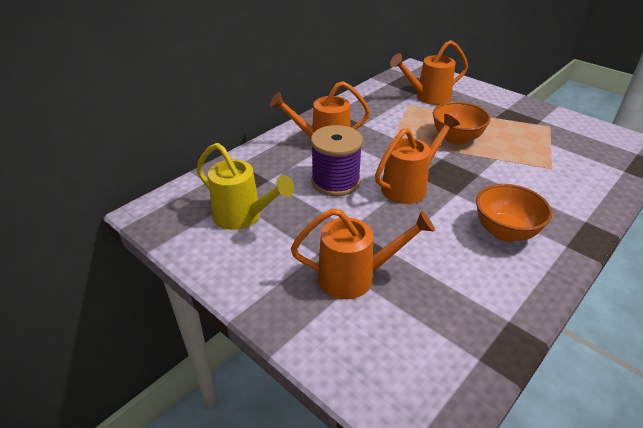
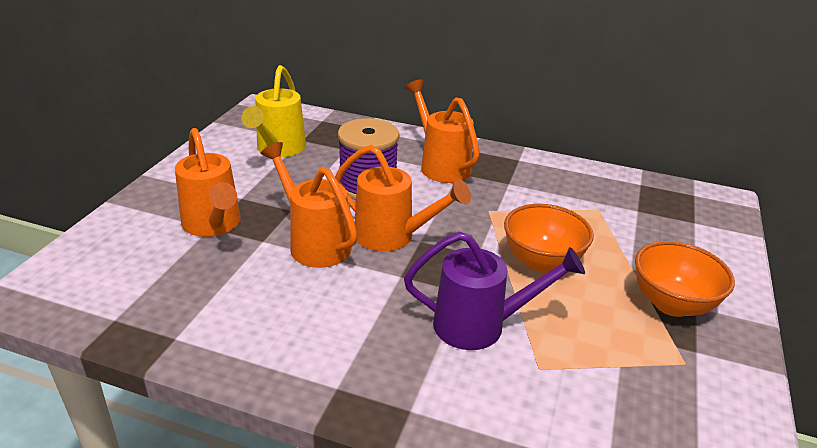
camera: 65 degrees right, 5 degrees down
orange watering can [390,40,468,105] -> orange watering can moved to [260,142,358,268]
orange bowl [476,184,552,242] -> orange bowl moved to [635,241,735,317]
none -> purple watering can [404,232,585,350]

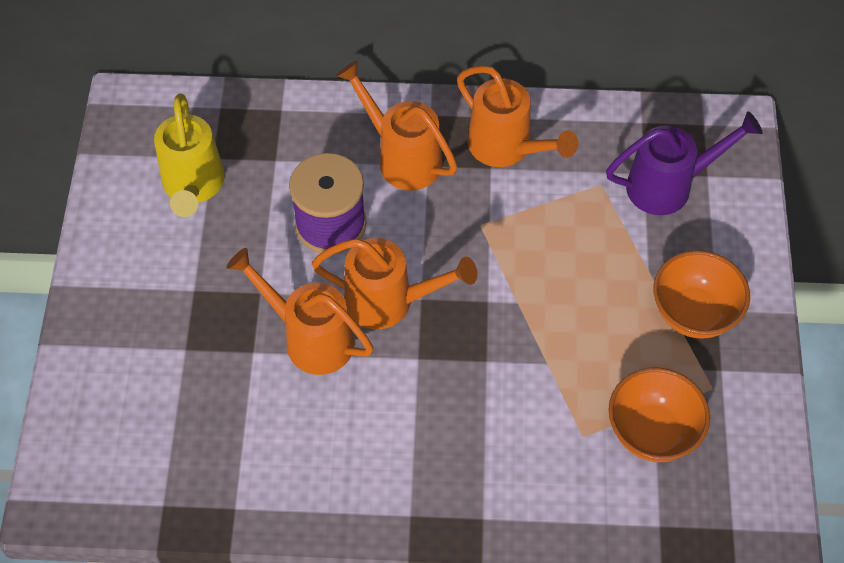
camera: 15 degrees left, 25 degrees up
orange watering can [175,128,241,237] -> orange watering can moved to [457,65,578,167]
purple watering can [404,232,585,350] -> purple watering can moved to [606,111,763,215]
orange bowl [504,204,594,273] -> orange bowl moved to [608,367,710,462]

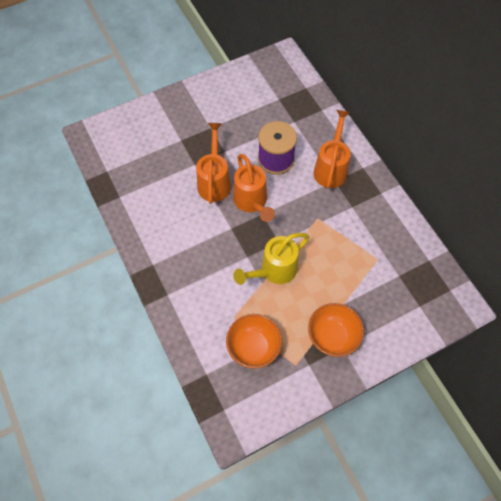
camera: 60 degrees right, 5 degrees up
yellow watering can [154,93,225,217] -> yellow watering can moved to [233,233,310,285]
orange watering can [457,65,578,167] -> none
purple watering can [606,111,763,215] -> none

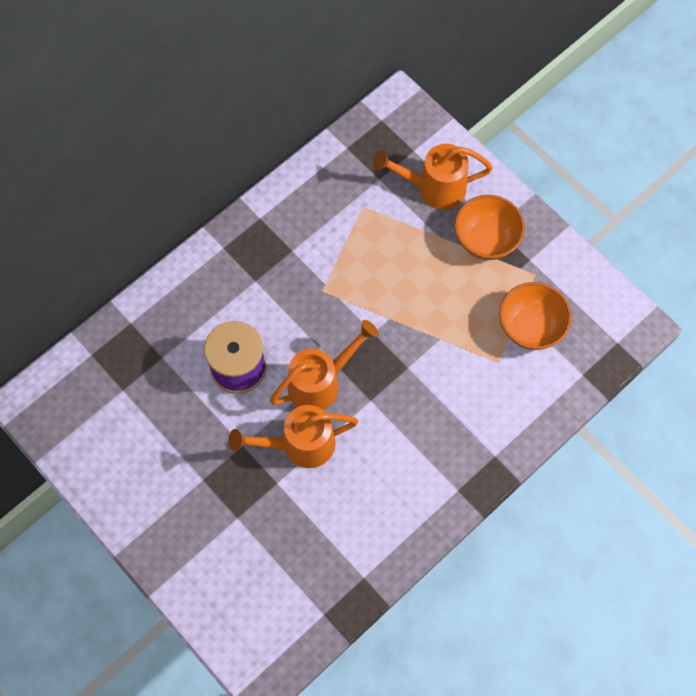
camera: 105 degrees left, 5 degrees up
yellow watering can [233,233,310,285] -> none
orange watering can [314,110,351,189] -> orange watering can moved to [373,144,493,209]

